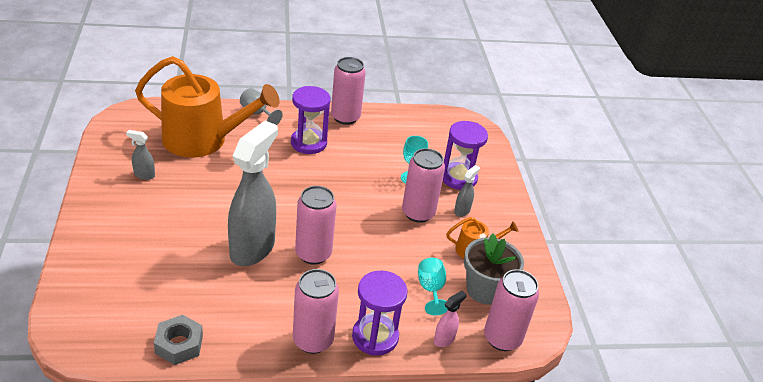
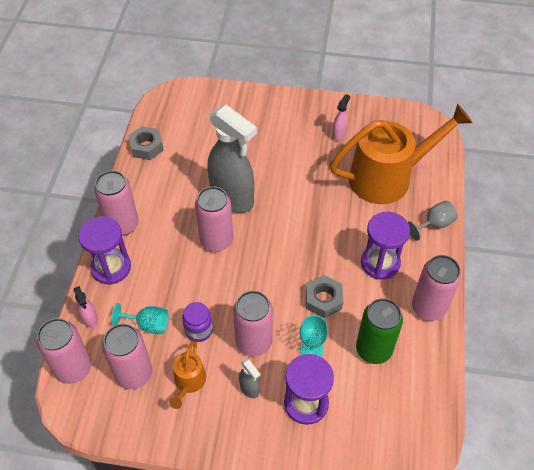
camera: 110 degrees right, 15 degrees up
grey spray bottle [126,130,155,180] -> pink spray bottle [332,94,350,141]
orange watering can [135,56,280,157] -> orange watering can turned 135 degrees counterclockwise [330,104,472,204]
grey flower pot [464,234,524,305] -> pink can [102,324,152,389]
none -> purple jar [182,302,213,342]
none -> grey nut [306,275,343,318]
none -> green can [356,298,403,364]

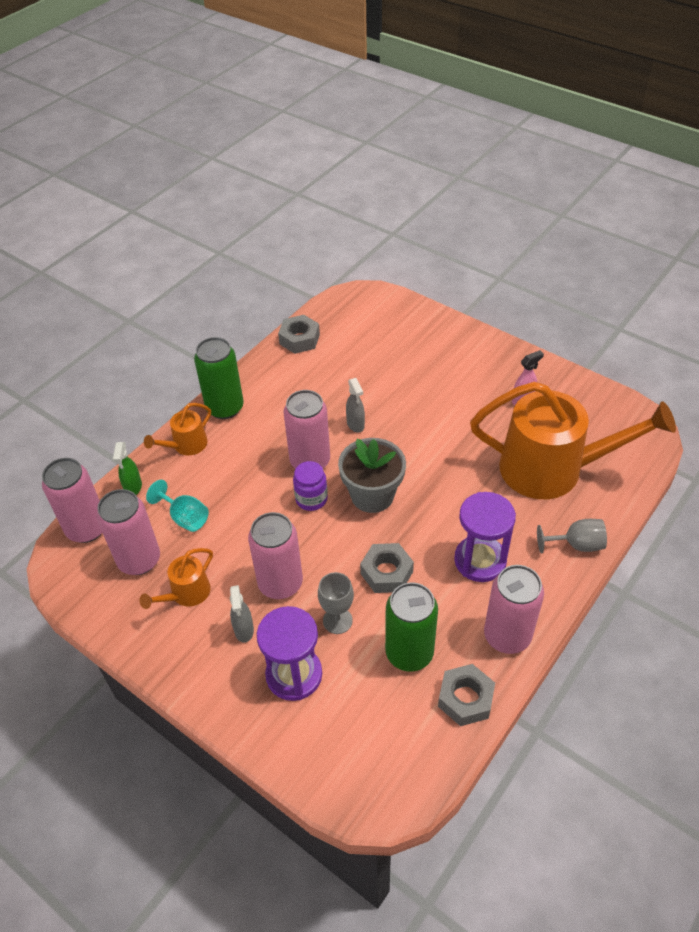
camera: 30 degrees right, 5 degrees down
pink spray bottle [74,286,98,328] -> green spray bottle [113,442,142,495]
purple hourglass [78,216,131,285] -> orange watering can [144,403,211,455]
pink can [94,171,139,236] -> green can [194,337,243,419]
purple jar [182,302,213,342] -> purple jar moved to [293,461,328,511]
grey spray bottle [208,105,257,213] -> grey spray bottle [346,378,365,433], size x0.41
turquoise goblet [300,315,328,357] -> grey goblet [318,572,354,634]
none -> grey flower pot [338,438,406,513]
none -> grey nut [438,664,495,726]

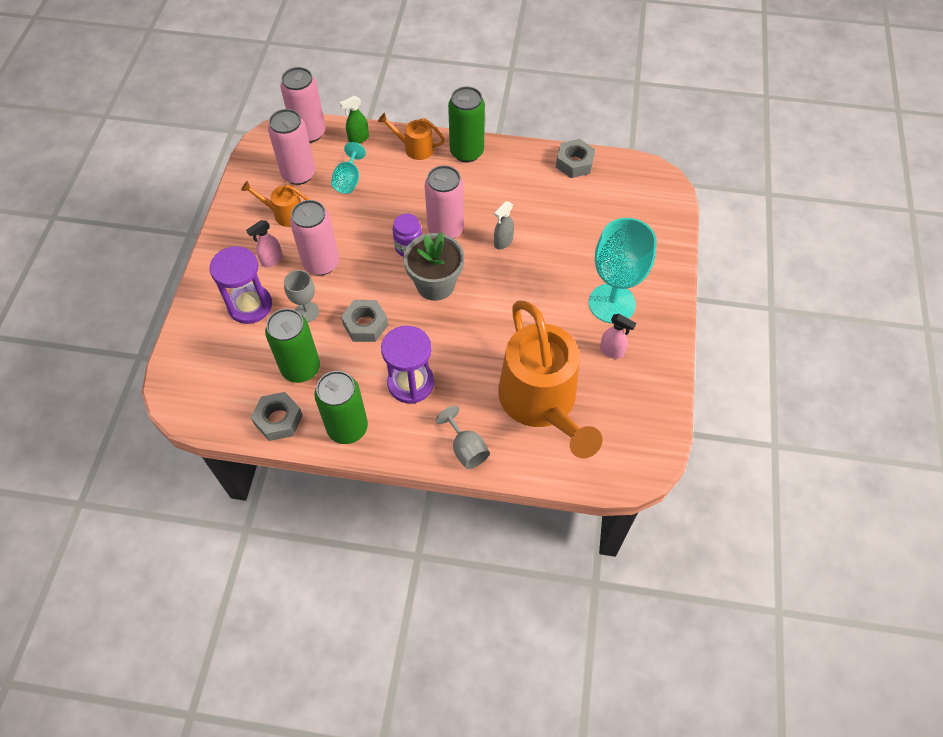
camera: 60 degrees right, 10 degrees up
grey spray bottle [230,585,254,643] -> pink spray bottle [246,220,283,267]
pink can [484,565,544,654] -> green can [314,371,368,444]
none -> turquoise goblet [589,218,657,323]

